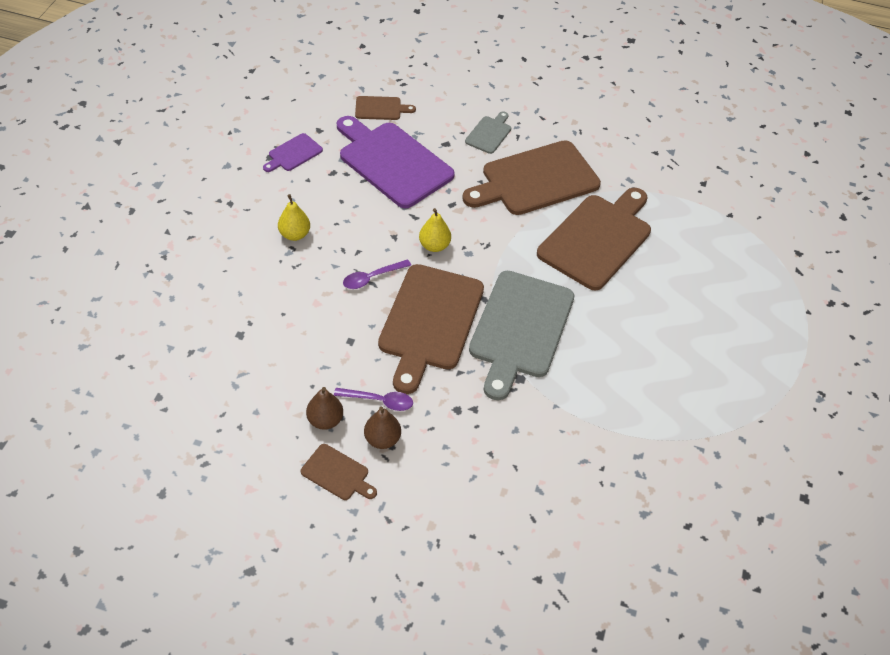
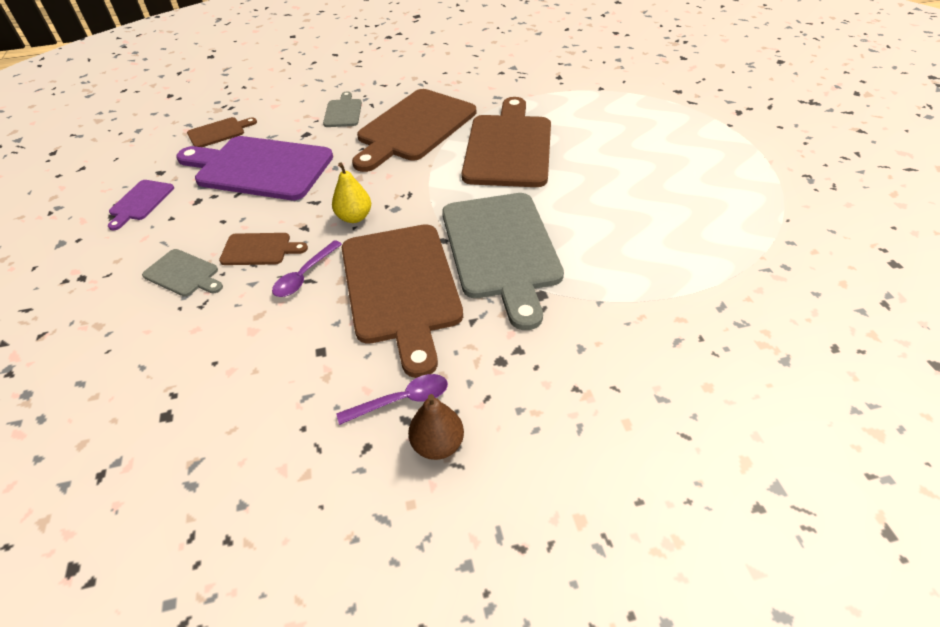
camera: 25 degrees left, 5 degrees down
yellow pear [278,194,310,241] -> grey cutting board [142,249,223,297]
brown cutting board [301,444,377,500] -> brown cutting board moved to [219,233,308,265]
brown pear [306,387,343,430] -> none

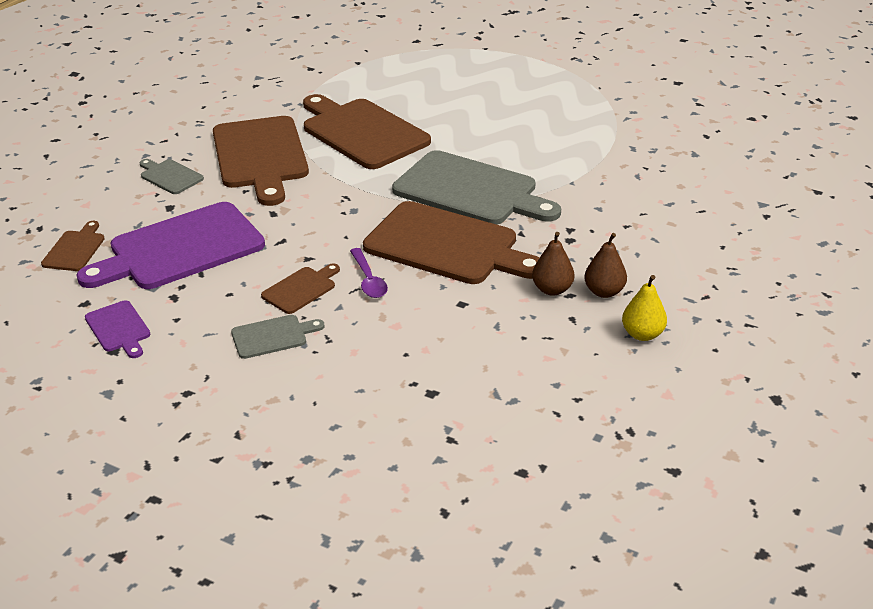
camera: 50 degrees left, 10 degrees down
yellow pear [332,163,371,223] -> yellow pear moved to [622,275,667,341]
purple spoon [336,374,448,425] -> brown pear [532,232,574,296]

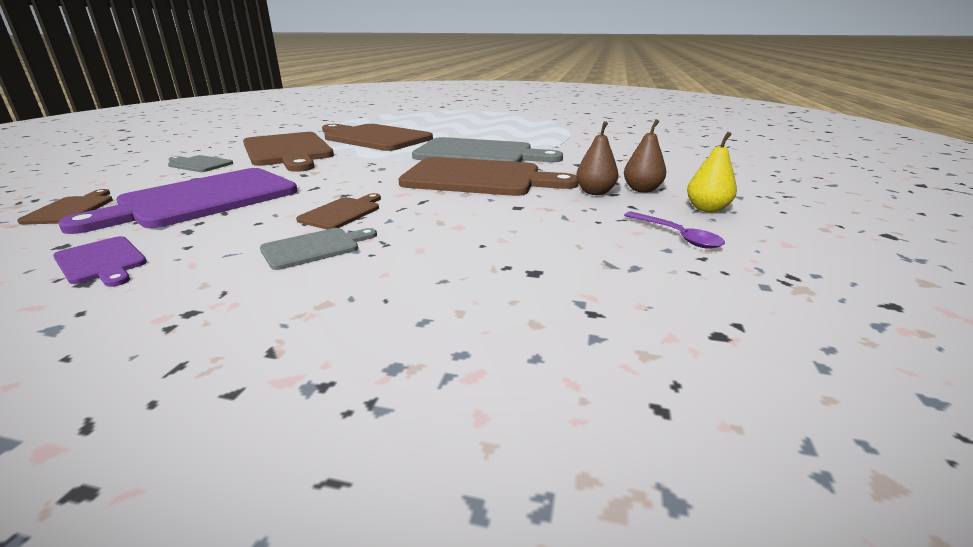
camera: 15 degrees left, 10 degrees down
purple spoon [350,248,388,298] -> purple spoon moved to [624,212,725,249]

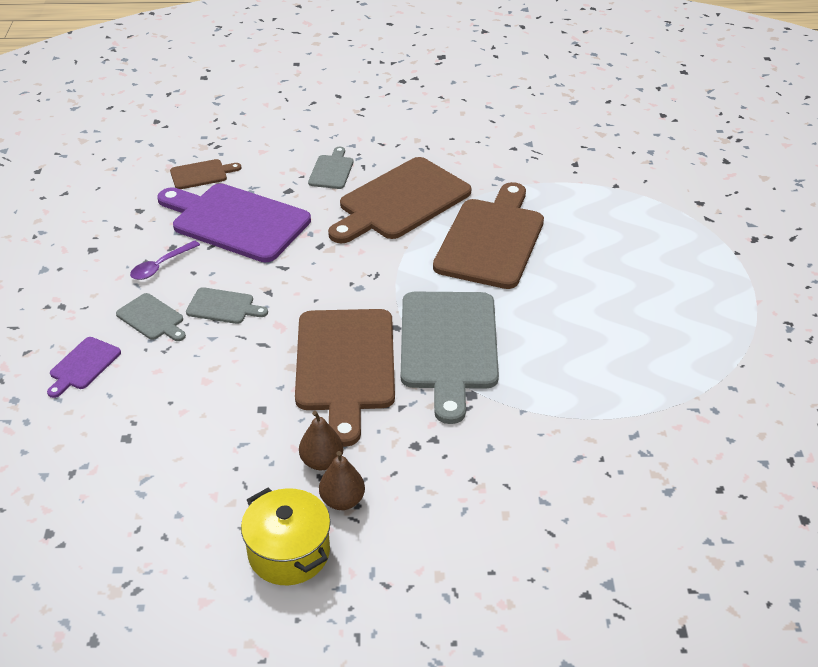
camera: 75 degrees right, 15 degrees up
purple cutting board [53,236,147,287] -> purple cutting board moved to [47,337,121,398]
brown cutting board [296,193,381,229] -> grey cutting board [186,287,268,324]
purple spoon [624,212,725,249] -> purple spoon moved to [130,240,200,280]
yellow pear [687,132,737,212] -> yellow pot [241,488,331,585]

